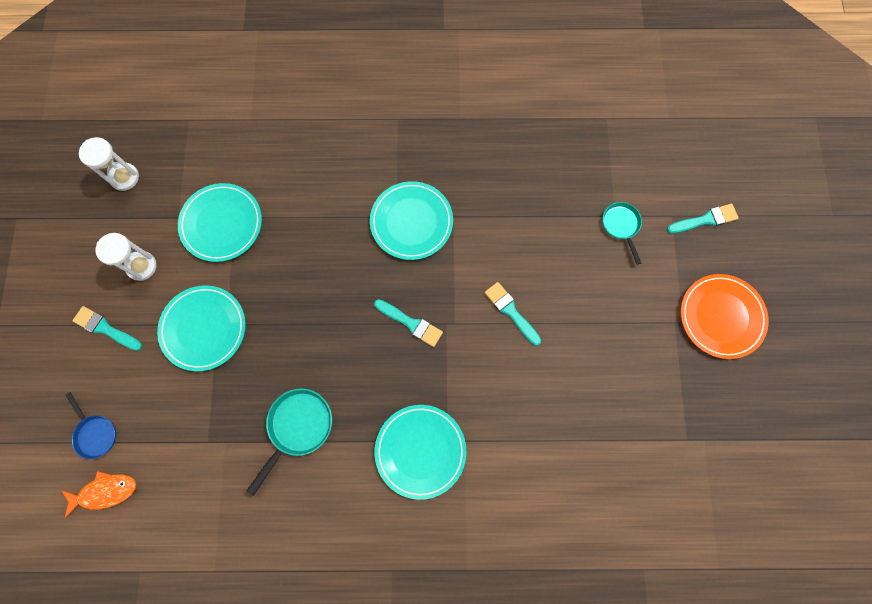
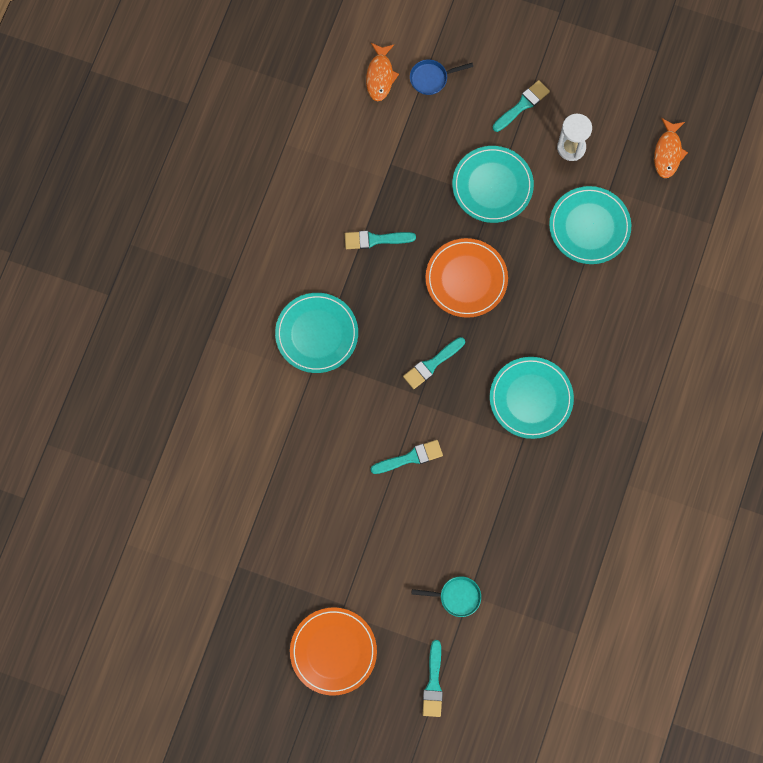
camera: 110 degrees right, 0 degrees up
white hourglass [79,137,139,191] -> orange fish [654,118,688,178]
turquoise pan [247,389,332,496] -> turquoise brush [345,231,416,249]
none -> orange plate [425,238,508,318]

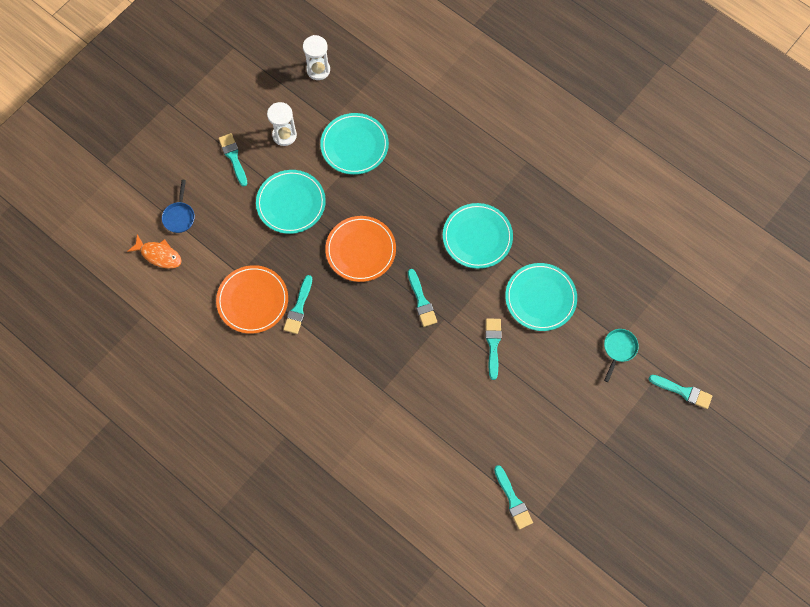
camera: 70 degrees left, 5 degrees down
turquoise plate [275,293,358,373] -> turquoise plate moved to [505,263,577,331]
orange plate [290,607,377,696] -> orange plate moved to [216,265,288,334]
orange fish [654,118,688,178] -> white hourglass [303,35,330,80]
none -> turquoise brush [494,465,533,529]

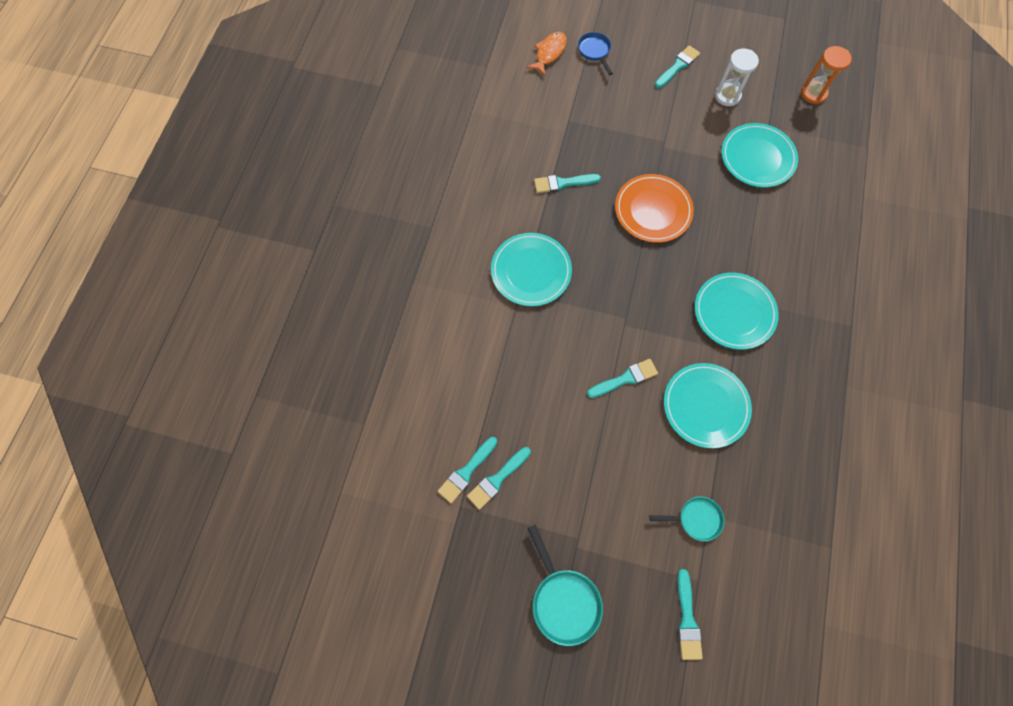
camera: 65 degrees right, 0 degrees up
orange fish [127,234,182,269] -> orange fish turned 150 degrees counterclockwise [527,32,567,76]
blue pan [162,180,195,233] -> blue pan turned 90 degrees clockwise [578,32,613,75]
orange plate [216,265,288,334] -> none
turquoise plate [256,170,326,234] -> turquoise plate moved to [491,233,572,306]
white hourglass [303,35,330,80] -> orange hourglass [801,46,852,104]
turquoise brush [408,269,437,327] -> turquoise brush moved to [467,447,531,510]
none -> turquoise pan [528,525,603,646]

